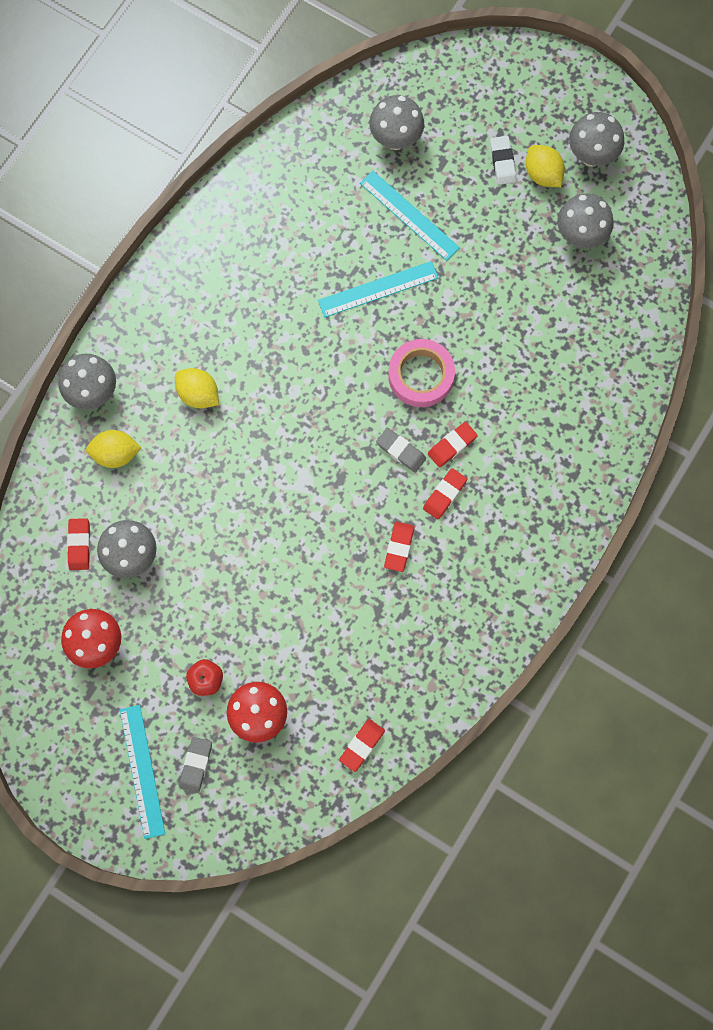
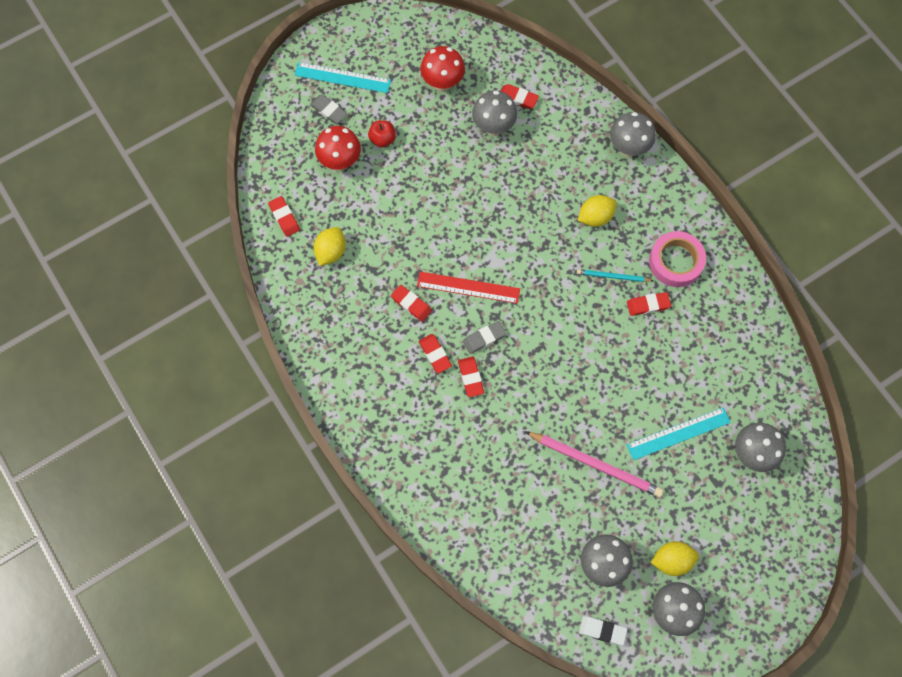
camera: 115 degrees right, 5 degrees down
yellow lemon [86,430,141,468] -> yellow lemon moved to [314,227,346,266]
turquoise ruler [318,261,439,318] -> none
pink tape [388,339,455,407] -> pink tape moved to [649,231,706,287]
white eraser [490,136,516,185] -> white eraser moved to [579,616,627,645]
none -> red ruler [417,271,520,304]
none -> pink pencil [525,431,664,497]
none -> turquoise pencil [577,269,654,282]
none -> red eraser [627,292,671,316]

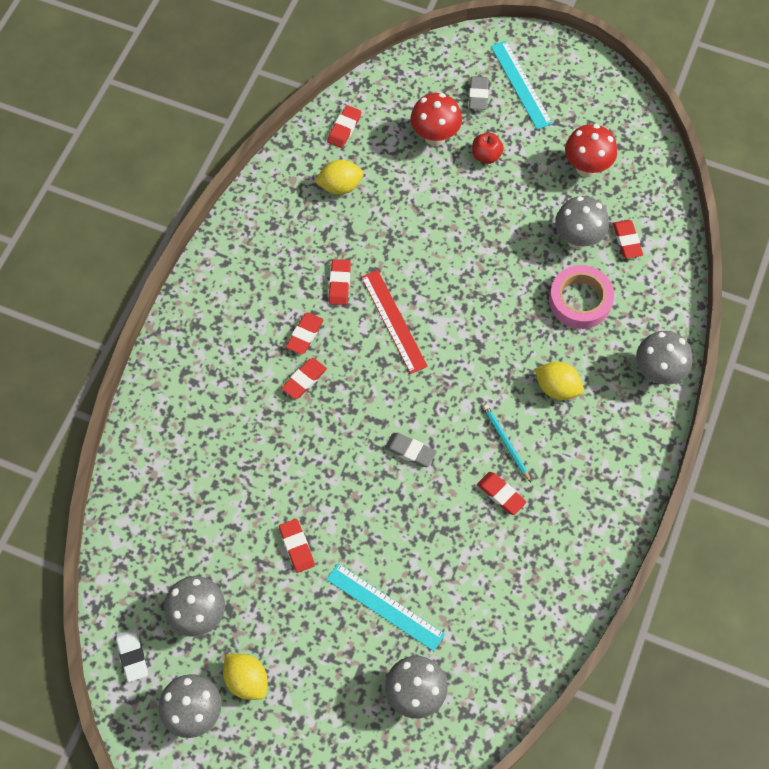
camera: 55 degrees right, 5 degrees down
grey eraser [463,321,506,354] -> grey eraser moved to [385,433,437,467]
pink pencil [525,431,664,497] -> red eraser [279,519,315,573]
pink tape [649,231,706,287] -> pink tape moved to [549,265,614,329]

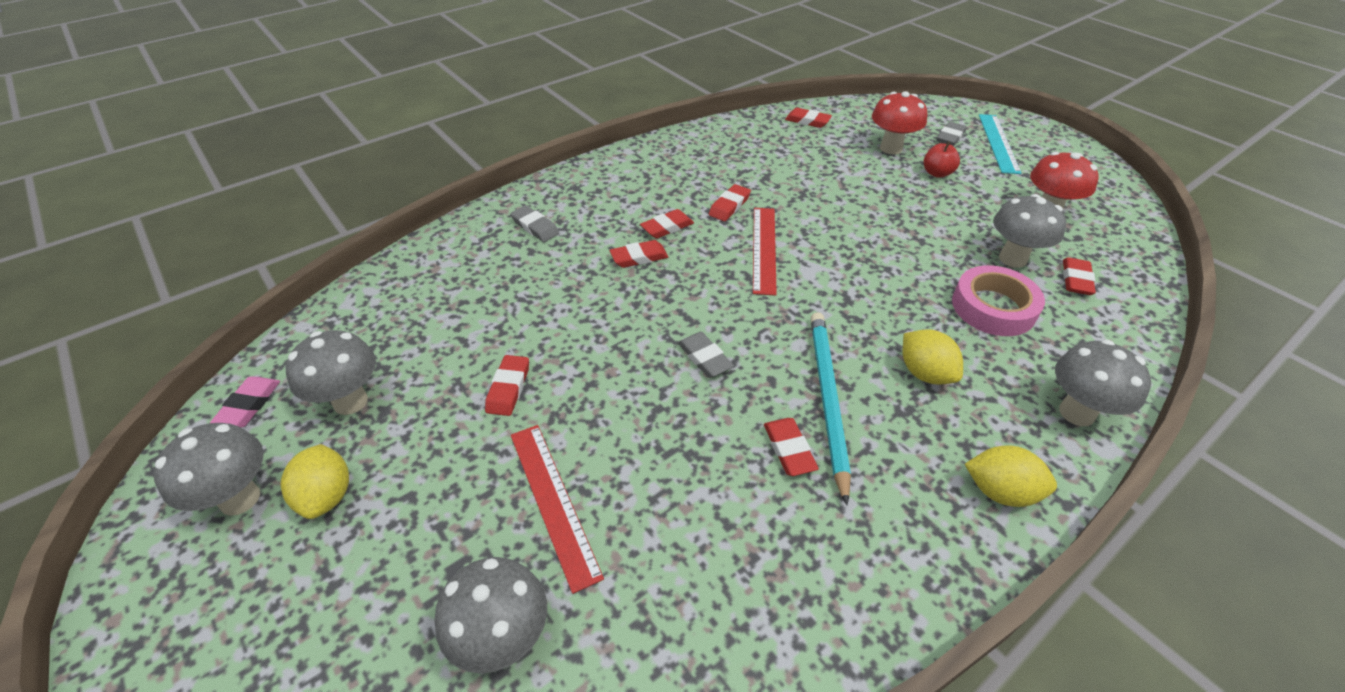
camera: 30 degrees right, 20 degrees down
white eraser [116,628,148,682] -> pink eraser [210,376,280,428]
yellow lemon [314,160,364,195] -> yellow lemon moved to [965,445,1057,507]
turquoise ruler [326,563,445,651] -> red ruler [511,425,604,594]
red eraser [327,105,361,148] -> red eraser turned 60 degrees clockwise [785,108,832,128]
turquoise pencil [483,404,531,482] -> turquoise pencil [811,312,851,505], size x1.83
none -> grey eraser [510,205,559,242]

